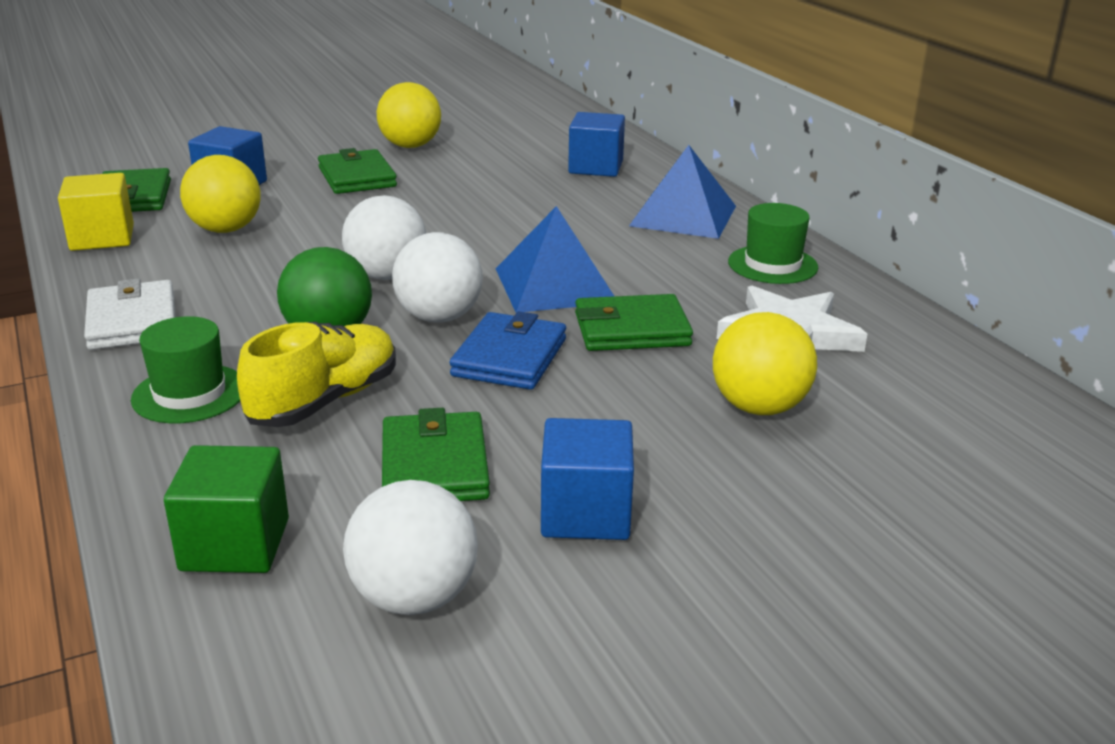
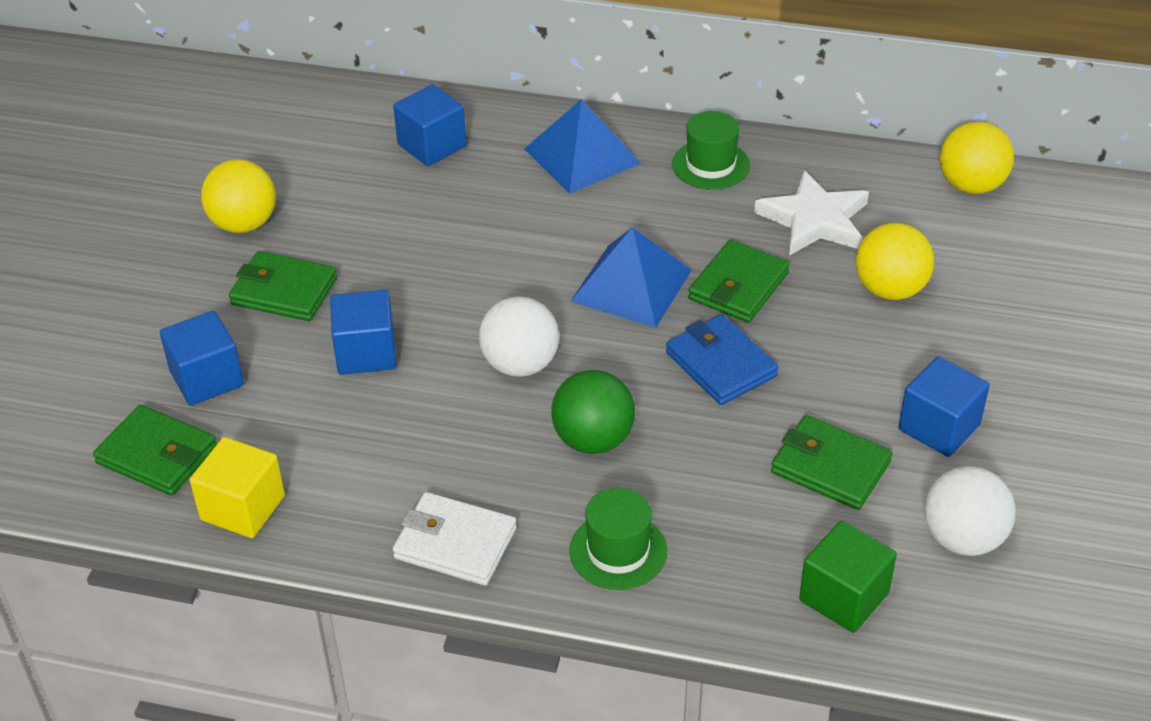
camera: 50 degrees left, 15 degrees up
yellow ball [180,155,261,233] -> yellow ball moved to [940,121,1014,194]
yellow shoe [237,322,396,427] -> none
white ball [392,232,483,323] -> none
none -> blue cube [330,290,397,375]

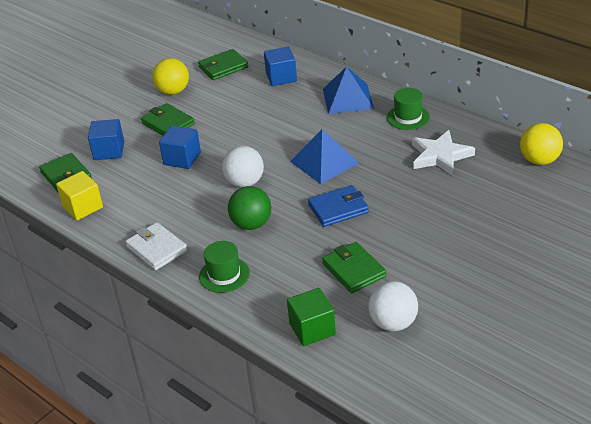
camera: 30 degrees right, 5 degrees down
blue wallet [666,315,778,405] -> blue wallet turned 75 degrees clockwise [308,185,369,227]
green wallet [688,240,790,323] -> green wallet moved to [198,49,248,80]
yellow ball [856,223,934,300] -> none
blue cube [898,356,990,457] -> none

